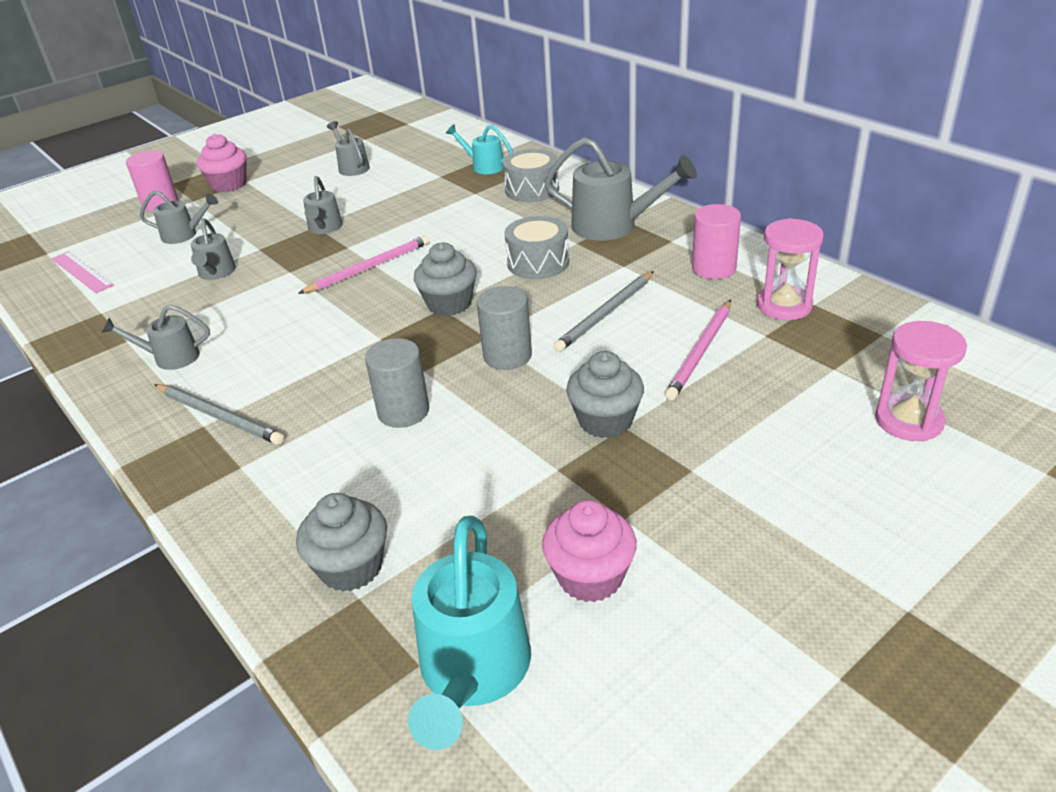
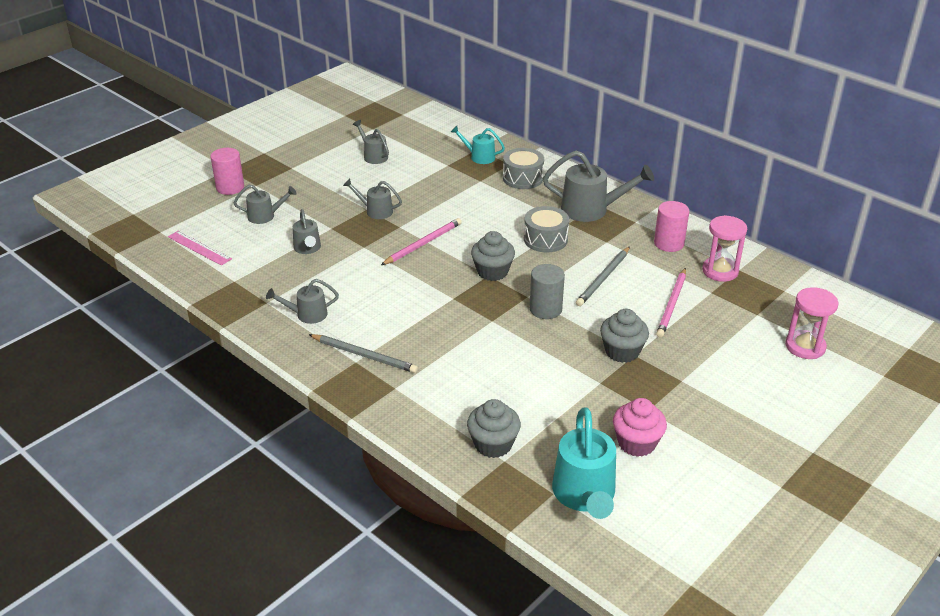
camera: 10 degrees left, 0 degrees up
pink cupcake [197,133,247,192] -> none
grey watering can [303,176,343,234] -> grey watering can turned 120 degrees clockwise [343,178,402,219]
grey cylinder [365,338,429,428] -> none

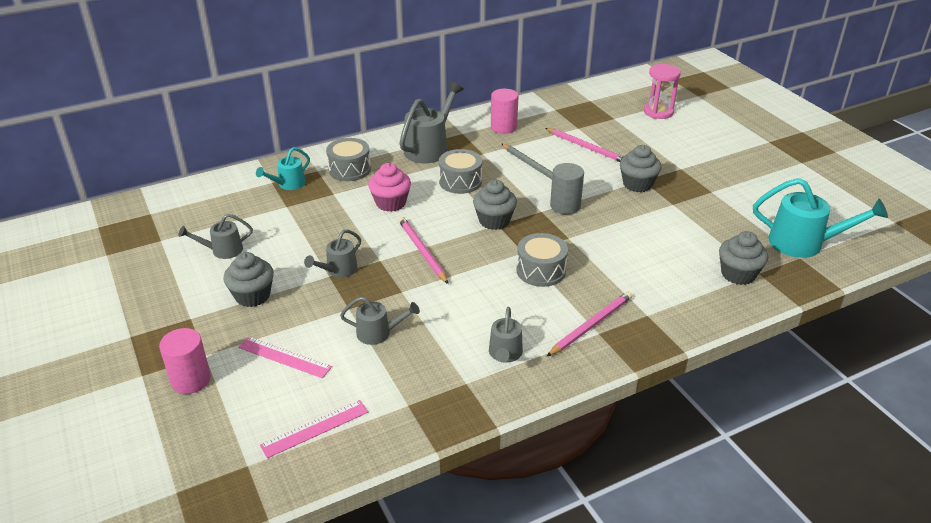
camera: 70 degrees left, 0 degrees up
grey watering can [234,185,297,224] -> pink ruler [238,337,332,378]
grey pencil [309,334,418,373] -> pink pencil [546,291,633,357]
pink cupcake [613,398,667,457] -> pink cupcake moved to [368,163,411,212]
pink hourglass [702,215,747,282] -> none
none -> grey cupcake [223,252,274,307]
none -> grey drum [516,233,568,287]

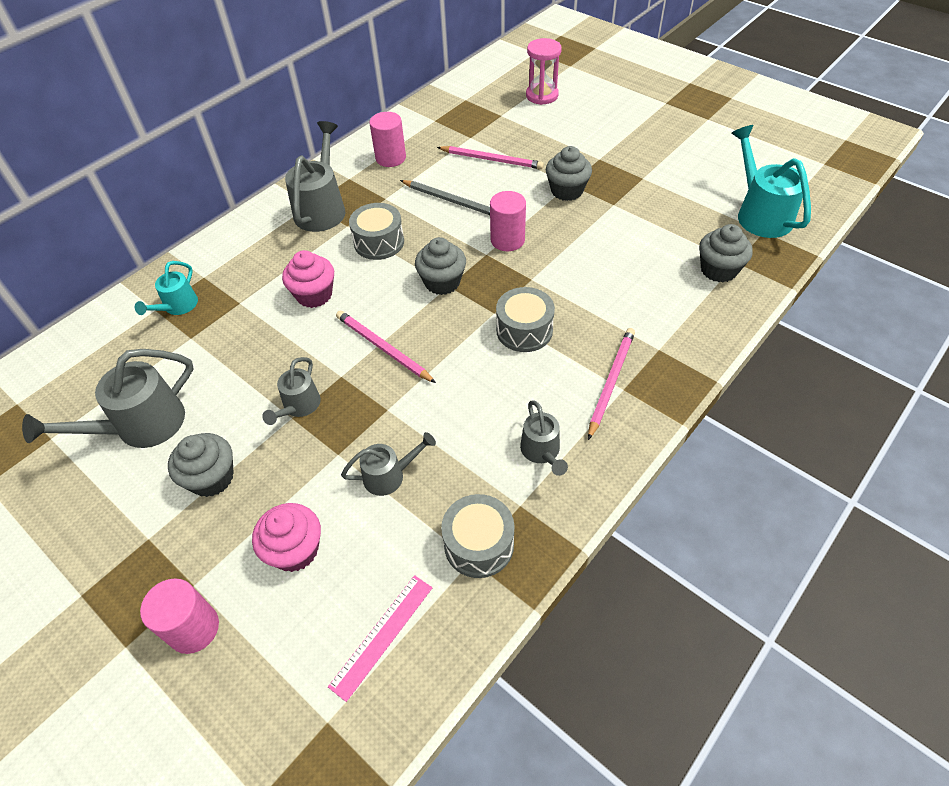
camera: 20 degrees left, 15 degrees up
grey watering can [178,214,253,259] -> grey watering can [22,349,194,448], size x1.75
pink ruler [238,337,332,378] -> pink cupcake [252,503,321,572]
grey drum [326,138,371,181] -> grey drum moved to [441,494,514,578]
grey cylinder [550,163,584,215] -> pink cylinder [490,191,526,251]
turquoise watering can [753,178,888,258] -> turquoise watering can turned 105 degrees counterclockwise [731,125,811,238]

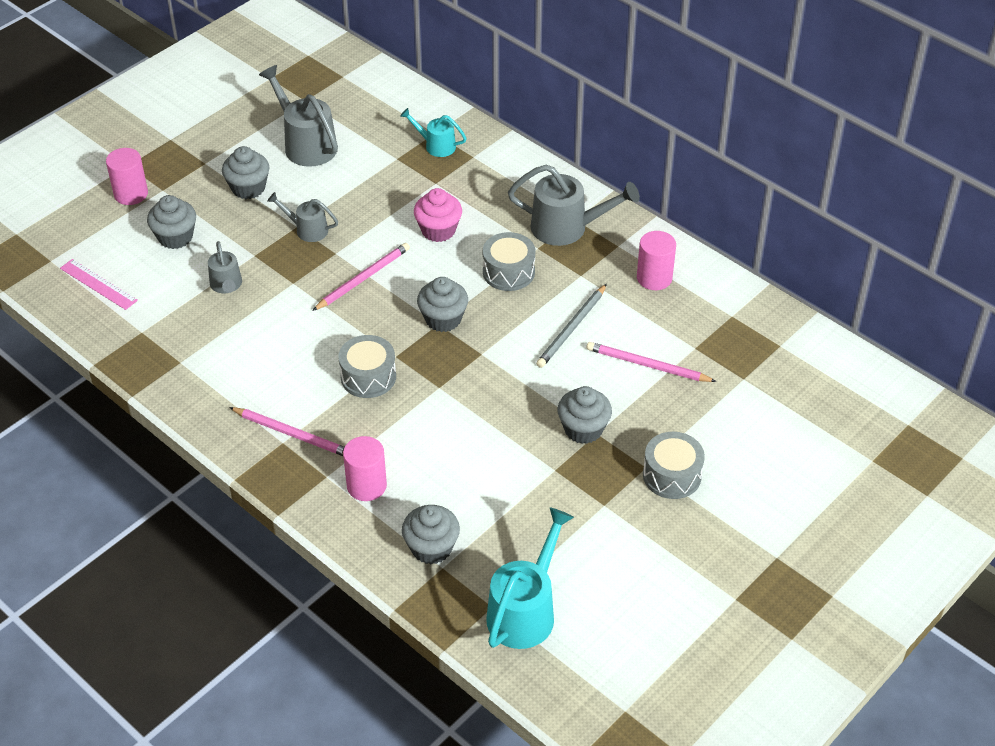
camera: 90 degrees right, 5 degrees down
pink cupcake [252,503,321,572] -> grey cupcake [147,195,196,249]
pink pencil [437,146,544,169] -> pink pencil turned 90 degrees clockwise [587,342,717,382]
grey drum [441,494,514,578] -> grey drum moved to [643,432,705,499]
pink cylinder [490,191,526,251] -> pink cylinder moved to [343,436,387,501]
grey watering can [520,401,568,476] -> none
pink hourglass [526,38,562,105] -> none
turquoise watering can [731,125,811,238] -> turquoise watering can turned 45 degrees counterclockwise [486,508,574,649]

